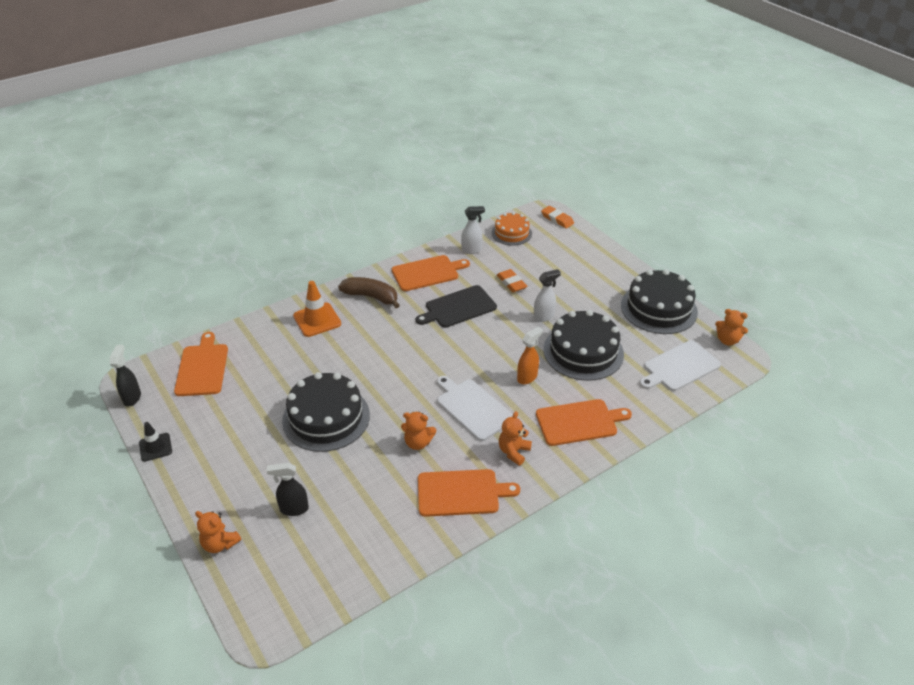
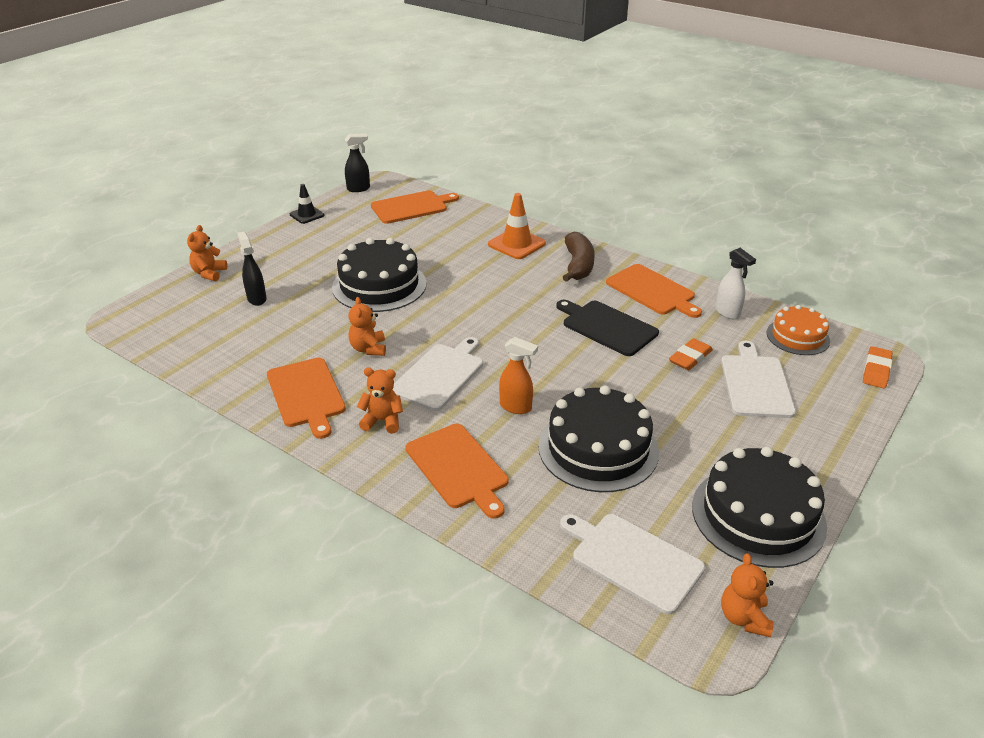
camera: 70 degrees right, 5 degrees down
white spray bottle [533,269,561,322] -> none
none -> white cutting board [721,341,796,418]

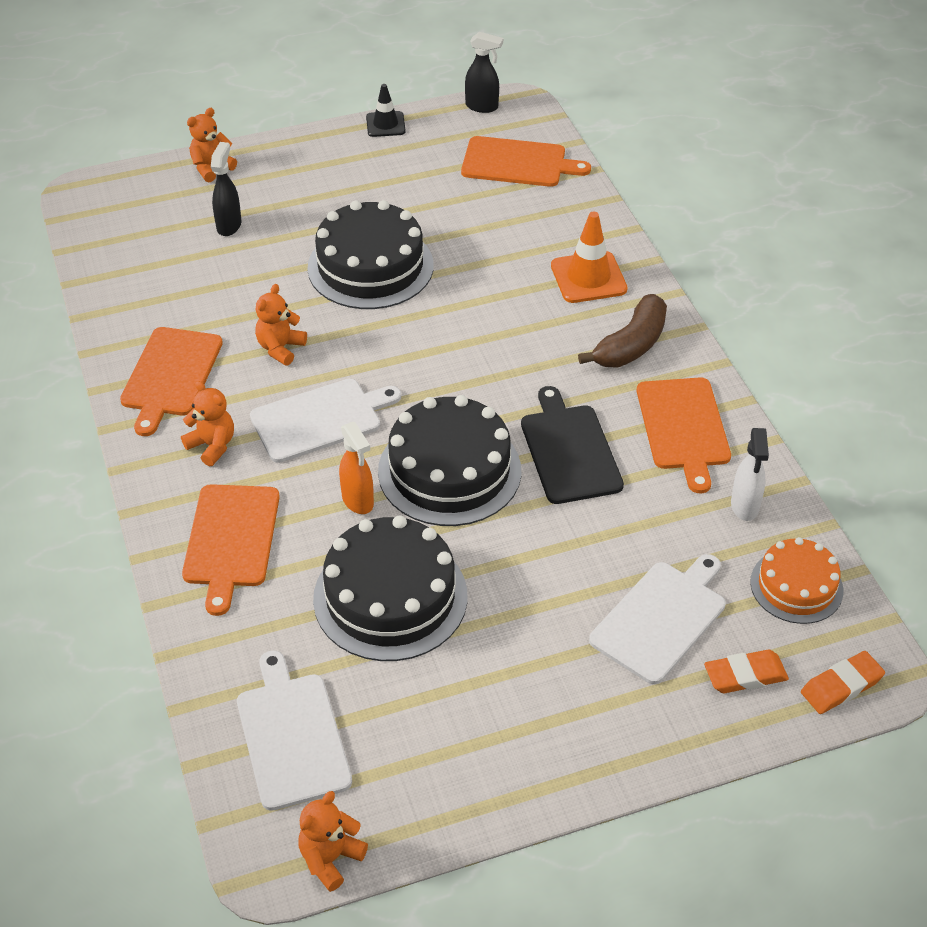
camera: 35 degrees right, 10 degrees up
orange eraser [669,338,713,370] -> orange eraser moved to [704,650,789,693]
black cake [692,447,827,568] -> black cake moved to [378,395,521,526]

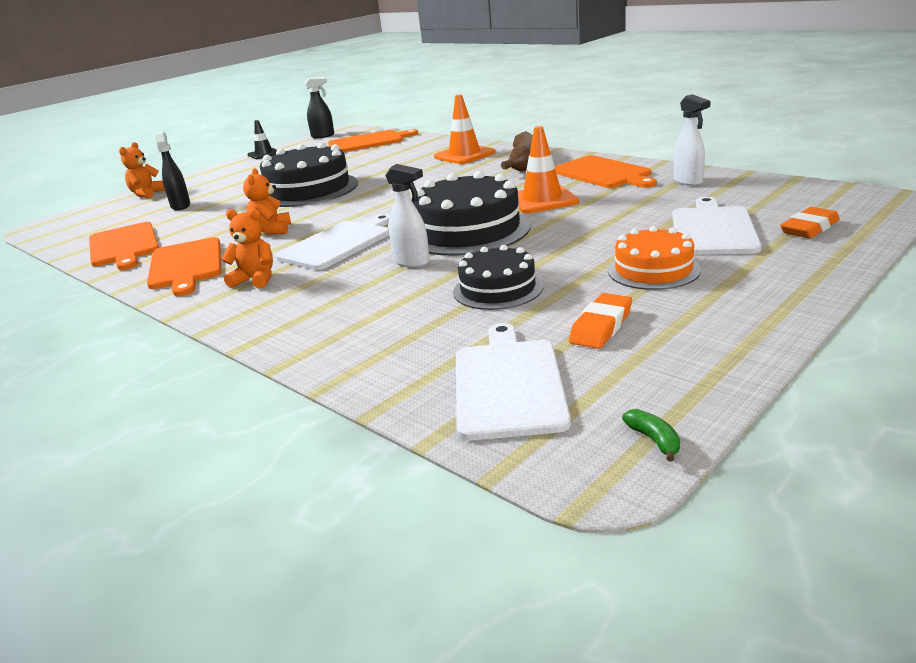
camera: 25 degrees left, 20 degrees down
orange cutting board [182,484,280,616] -> orange cutting board moved to [89,222,159,270]
white cutting board [237,650,352,811] -> white cutting board turned 45 degrees clockwise [456,323,571,441]
orange teddy bear [298,791,368,892] -> green banana [622,409,680,462]
black cake [313,515,467,661] -> black cake [453,245,543,310], size x0.60
orange spray bottle [339,422,374,514] -> white spray bottle [385,164,430,267]
black cutting board [521,386,624,504] -> orange traffic cone [518,126,579,214]
orange cake [750,537,843,624] -> orange cake moved to [608,226,701,290]
orange eraser [801,651,885,714] -> orange eraser moved to [569,293,632,349]

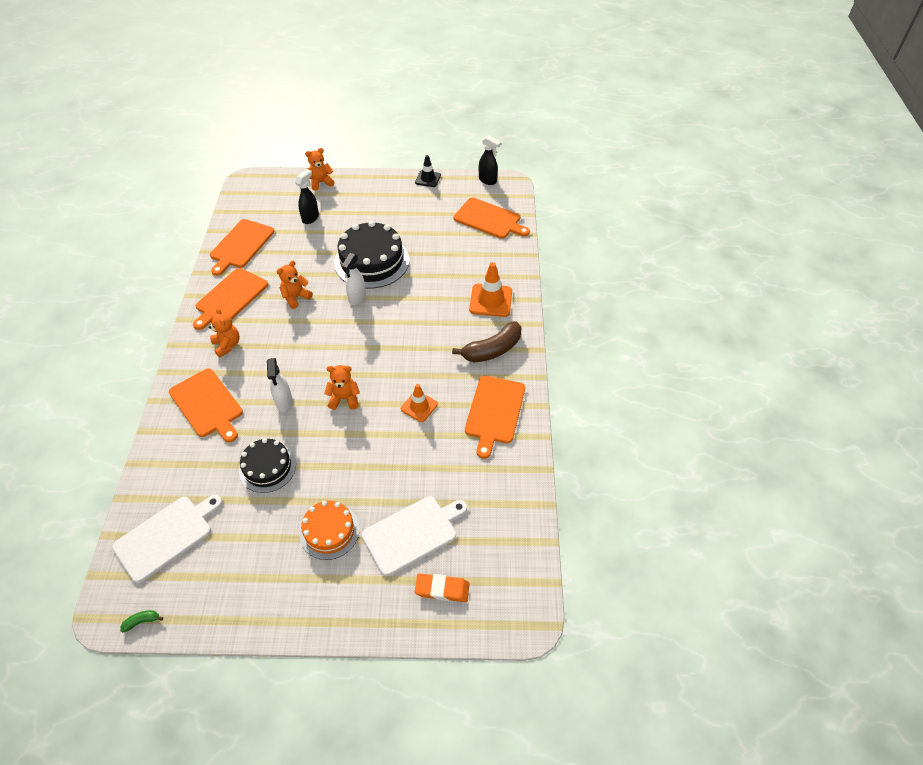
camera: 45 degrees right, 25 degrees up
white cutting board [276,214,390,270] -> none
black cake [412,171,531,256] -> orange teddy bear [324,365,360,410]
orange traffic cone [518,126,579,214] -> orange traffic cone [401,384,438,422], size x0.64
orange eraser [569,293,632,349] -> none
green banana [622,409,680,462] -> green banana turned 135 degrees counterclockwise [121,610,163,632]
white spray bottle [674,94,711,186] -> white spray bottle moved to [341,253,366,305]
none -> orange cutting board [169,368,243,442]

